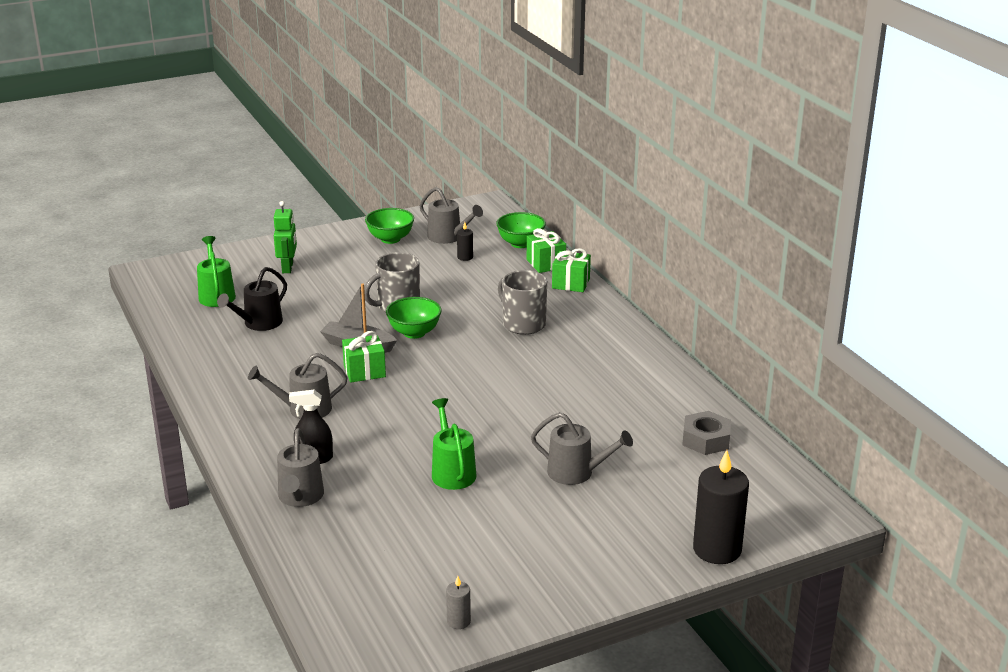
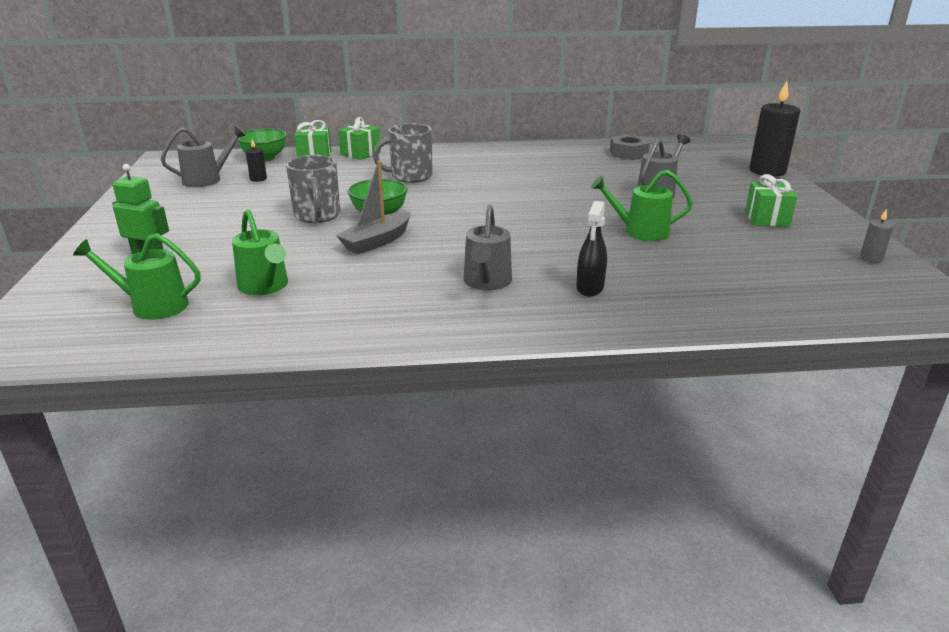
camera: 70 degrees left, 0 degrees up
black watering can [217,267,287,331] -> green watering can [232,209,288,295]
grey watering can [277,428,324,507] -> none
green gift [342,331,386,382] -> green gift moved to [745,174,797,226]
green bowl [365,208,414,244] -> none

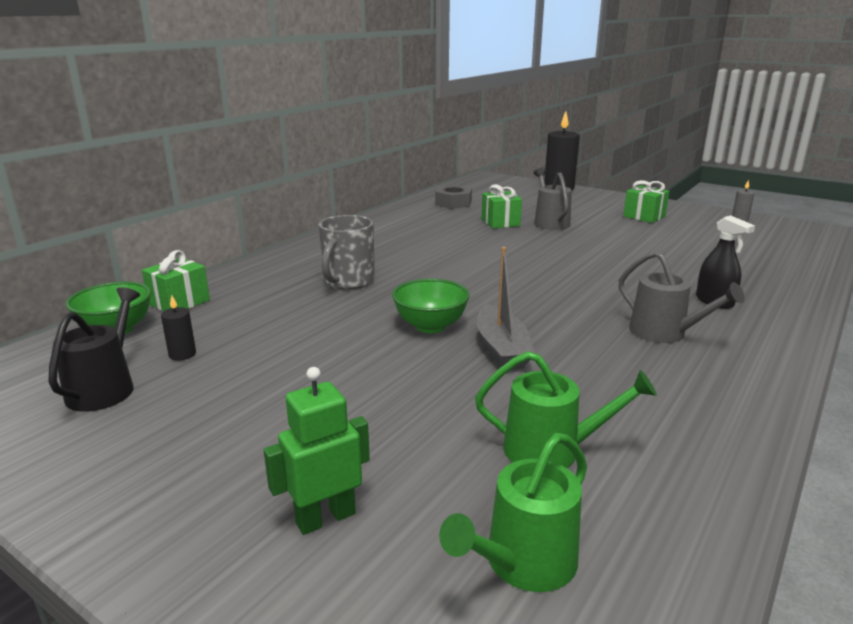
camera: 50 degrees left, 5 degrees down
grey watering can [161,127,246,187] -> black watering can [48,287,140,412]
grey mug [286,155,340,223] -> none
green gift [338,117,381,160] -> green gift moved to [482,184,522,228]
green watering can [591,170,693,241] -> none

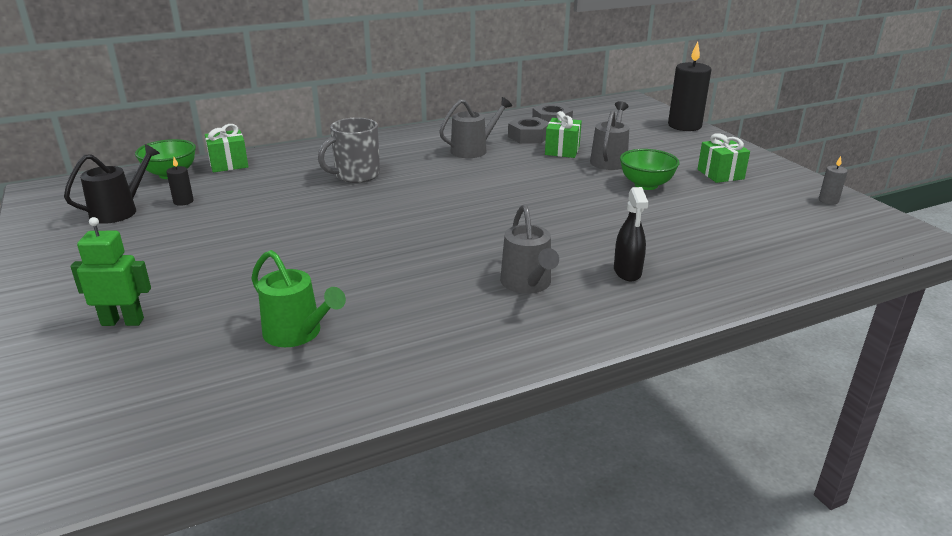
camera: 30 degrees right, 5 degrees up
green bowl [392,279,470,333] -> green bowl moved to [620,149,680,190]
green watering can [439,433,587,592] -> none
grey boat [477,247,535,370] -> none
none -> grey watering can [439,97,512,158]
none -> grey nut [508,117,549,144]

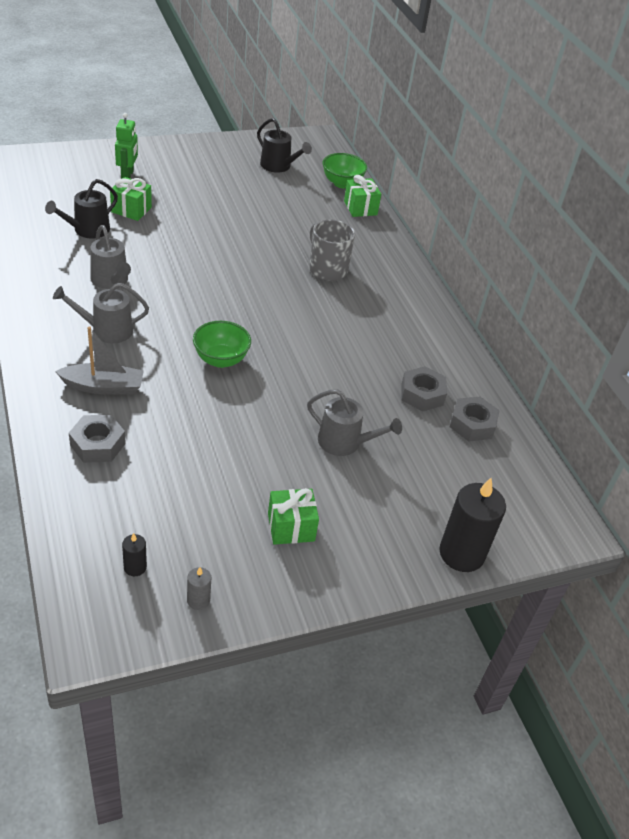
camera: 90 degrees right, 15 degrees up
black candle [167,157,194,206] -> black candle moved to [122,533,147,576]
green watering can [251,250,346,347] -> black watering can [45,179,118,239]
grey watering can [439,97,512,158] -> grey watering can moved to [91,225,131,289]
green gift [545,111,582,158] -> green gift moved to [110,177,152,221]
black spray bottle [614,187,648,282] -> grey boat [55,326,144,395]
green bowl [620,149,680,190] -> green bowl moved to [193,321,251,368]
none -> grey nut [69,415,126,463]

